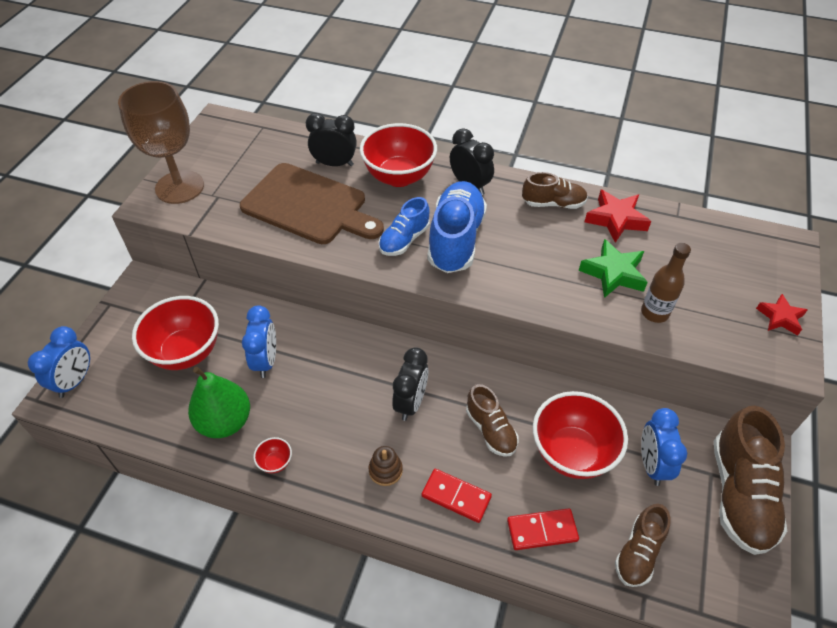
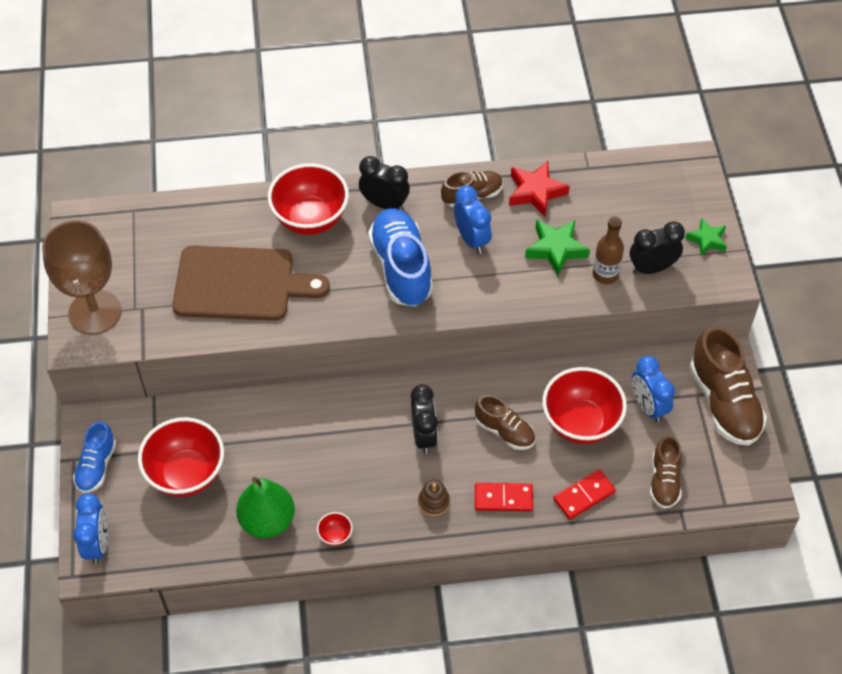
camera: 25 degrees left, 5 degrees up
blue clock [242,305,276,378] -> blue clock moved to [454,185,492,254]
black clock [306,113,357,166] -> black clock moved to [630,221,685,275]
blue shoe [379,197,430,256] -> blue shoe moved to [73,421,116,493]
red star [756,294,807,336] -> green star [685,218,727,256]

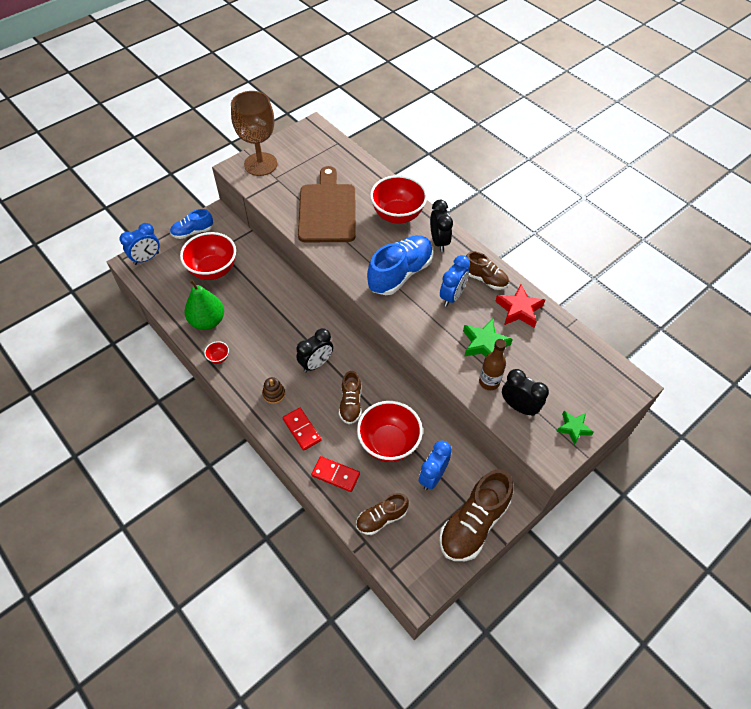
camera: 55 degrees right, 0 degrees up
brown cutting board [172,246,330,321] -> brown cutting board turned 150 degrees counterclockwise [298,166,356,242]

